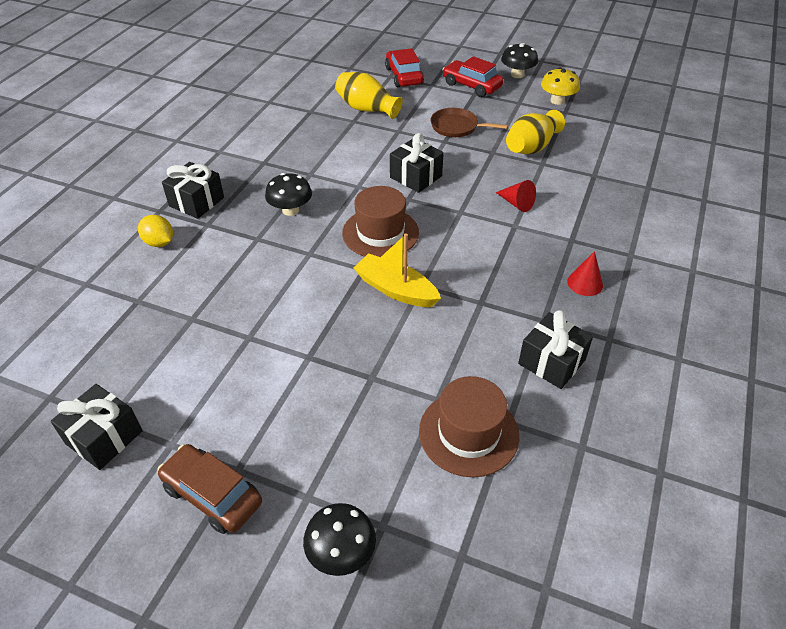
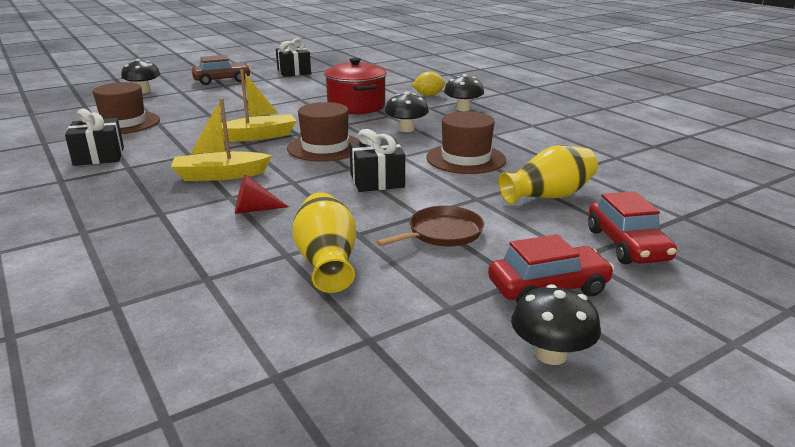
camera: 125 degrees right, 20 degrees down
black gift [162,162,224,219] -> black mushroom [444,74,484,111]
red car [385,48,424,87] -> red car turned 60 degrees clockwise [588,191,677,264]
yellow mushroom [541,68,580,105] -> none
red cone [567,251,603,296] -> none
none -> yellow boat [171,98,272,181]
none -> red pot [324,58,387,114]
none -> brown hat [426,111,506,174]

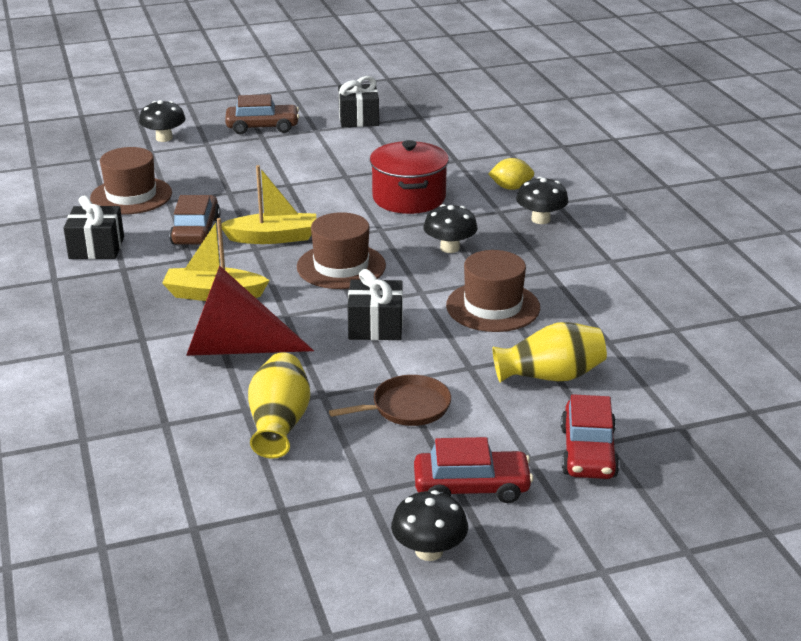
camera: 15 degrees right, 5 degrees up
red cone [235,175,289,214] -> red cone [186,266,314,356], size x2.24
none -> brown car [170,195,221,245]

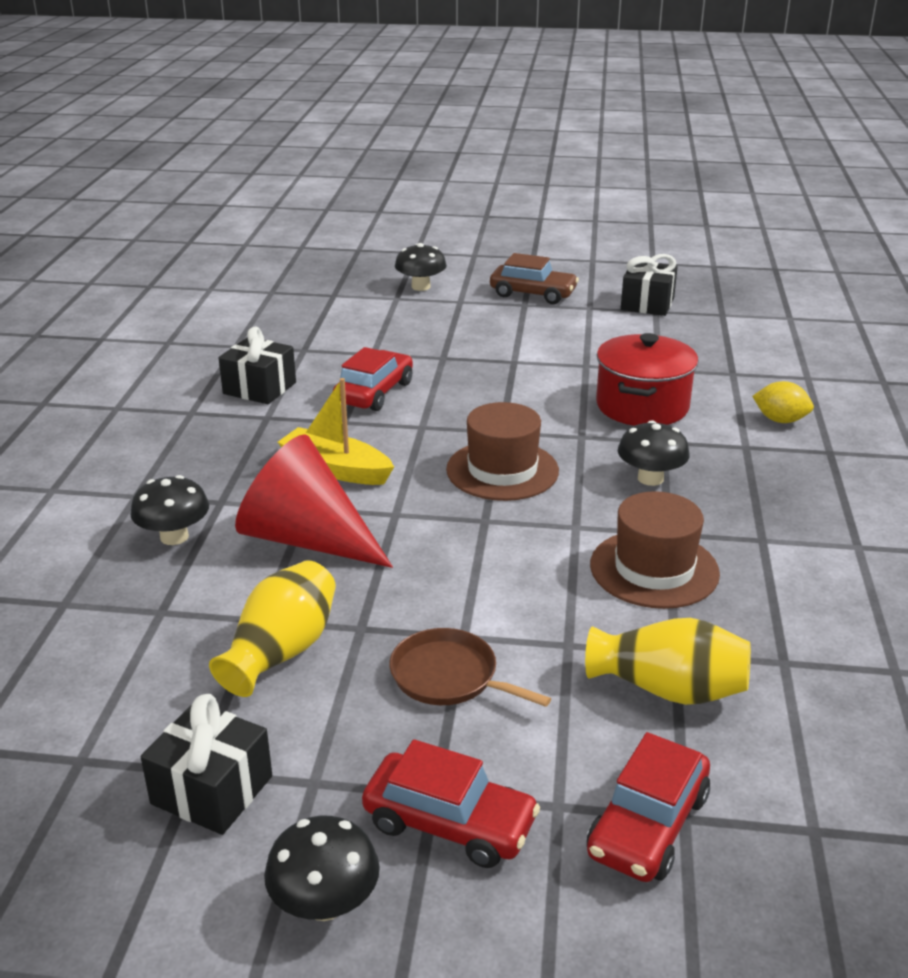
camera: 25 degrees right, 0 degrees up
brown hat [90,147,172,214] -> none
brown car [170,195,221,245] -> red car [333,347,413,411]
yellow boat [221,165,317,244] -> none
brown pan [329,375,451,426] -> brown pan turned 150 degrees counterclockwise [389,628,551,707]
black gift [348,269,403,340] -> black gift moved to [141,694,272,835]
black mushroom [516,177,568,224] -> black mushroom moved to [130,475,209,545]

